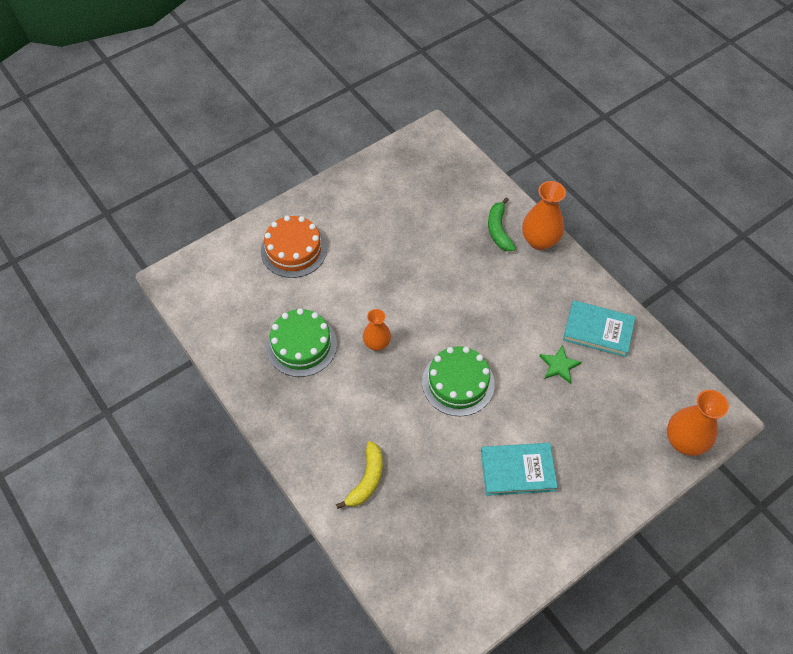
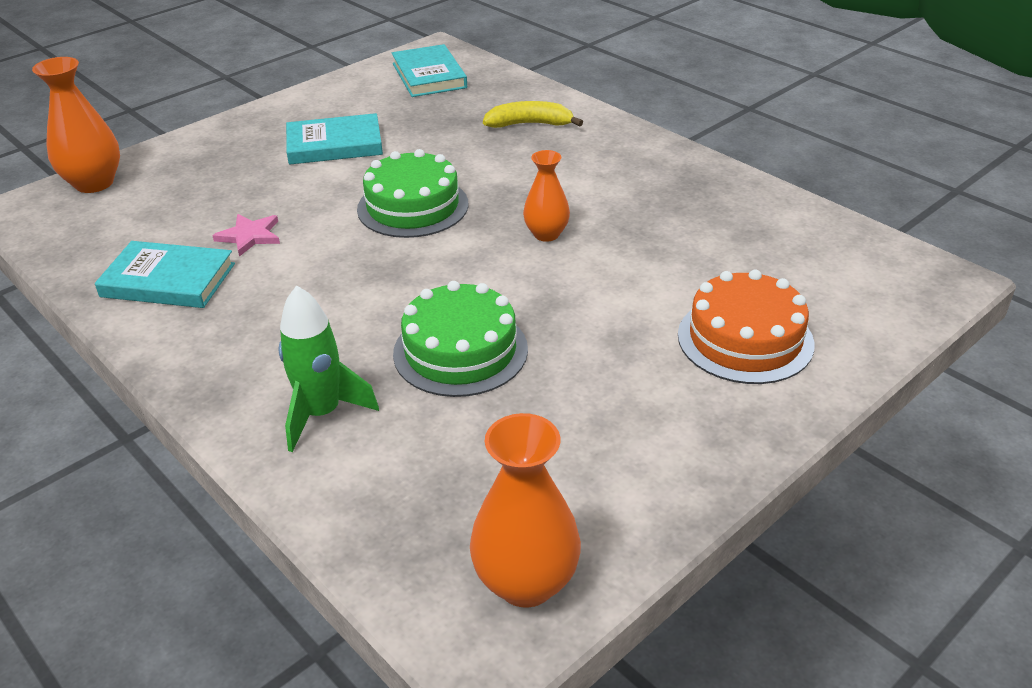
camera: 175 degrees right, 20 degrees down
green cake [266,308,337,377] -> green cake moved to [393,281,528,397]
yellow banana [336,441,383,509] -> yellow banana turned 75 degrees clockwise [483,101,583,128]
green banana [488,197,516,251] -> green rocket [279,285,379,452]
orange vase [522,181,566,250] -> orange vase moved to [470,413,581,608]
green star [540,345,582,384] -> pink star [212,214,280,257]
none -> turquoise book [392,44,467,97]

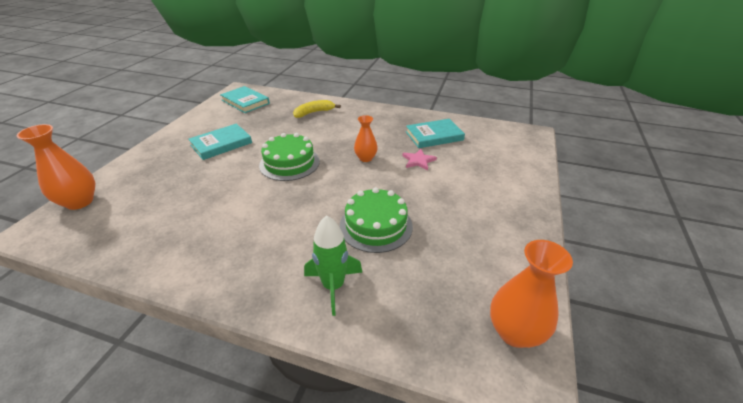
camera: 30 degrees left, 0 degrees up
turquoise book [95,241,235,308] -> turquoise book moved to [406,119,465,148]
pink star [212,214,280,257] -> pink star moved to [402,149,437,171]
orange cake [678,270,815,384] -> none

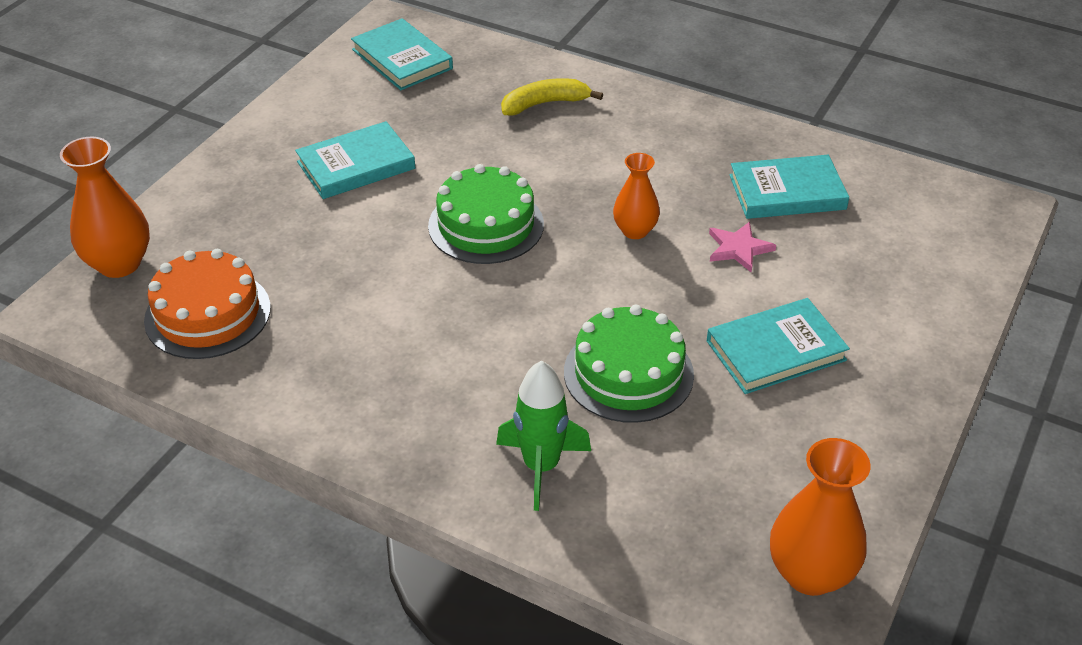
camera: 10 degrees right, 5 degrees up
none -> orange cake [144,249,271,359]
none -> turquoise book [707,298,850,394]

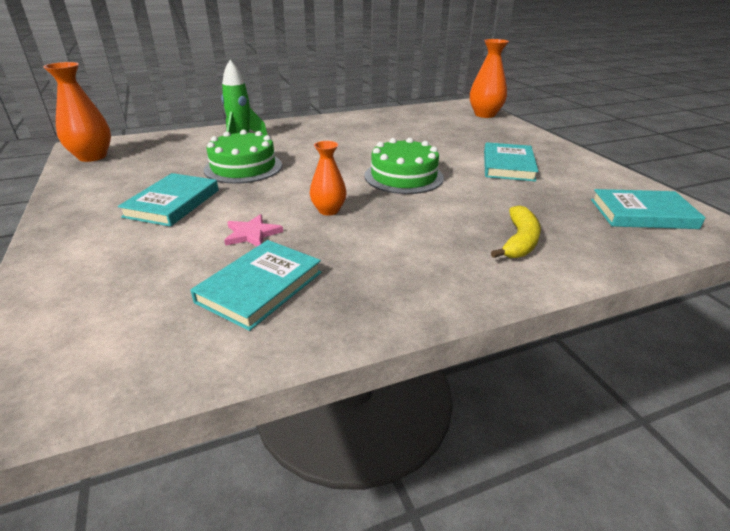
camera: 130 degrees right, 10 degrees down
orange cake [144,249,271,359] -> none

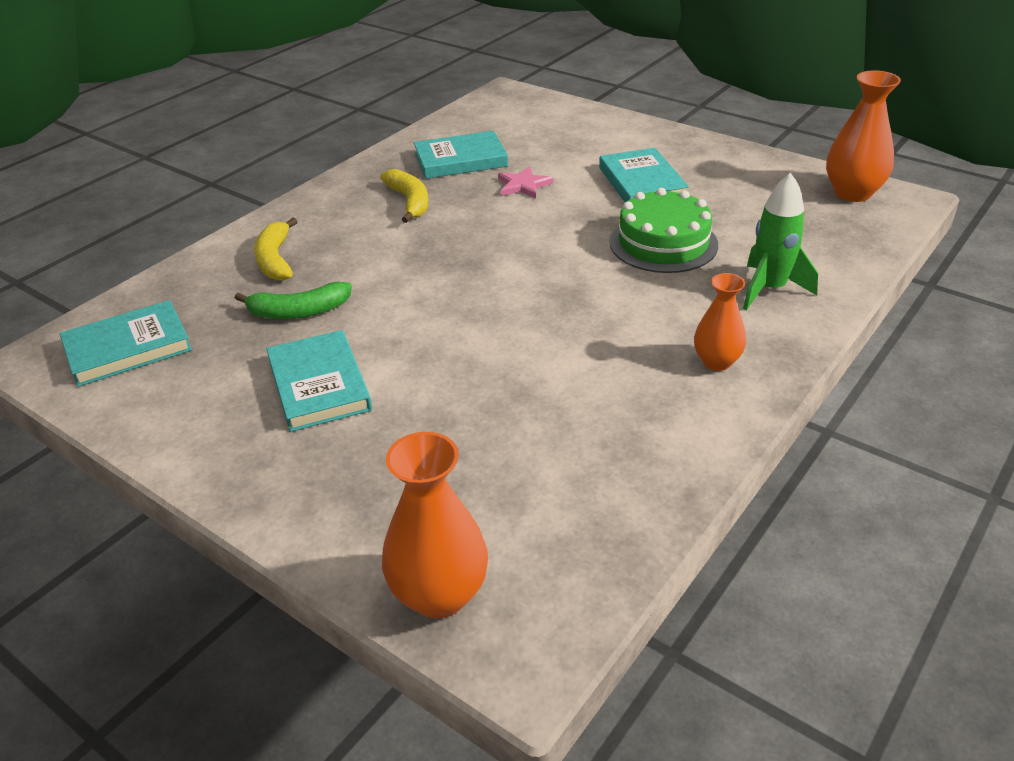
camera: 150 degrees right, 5 degrees up
turquoise book [190,240,322,331] -> turquoise book turned 75 degrees clockwise [414,131,508,179]
orange vase [310,141,347,216] -> orange vase moved to [694,273,746,371]
green cake [364,138,444,194] -> none
none -> green banana [235,282,352,319]
none -> yellow banana [380,169,428,223]

